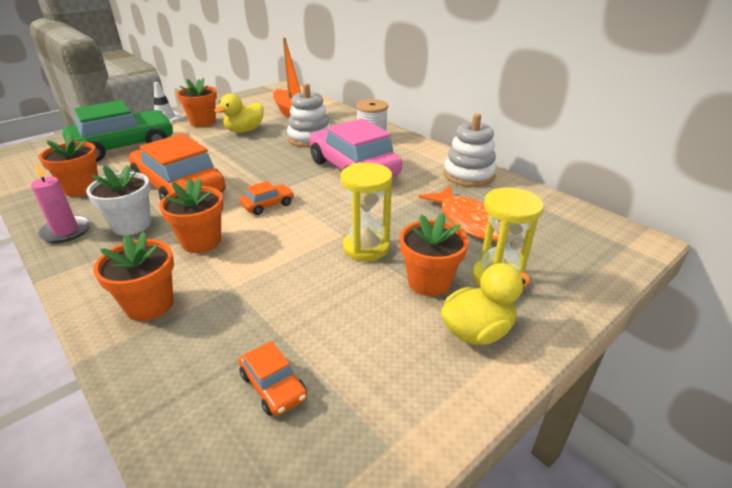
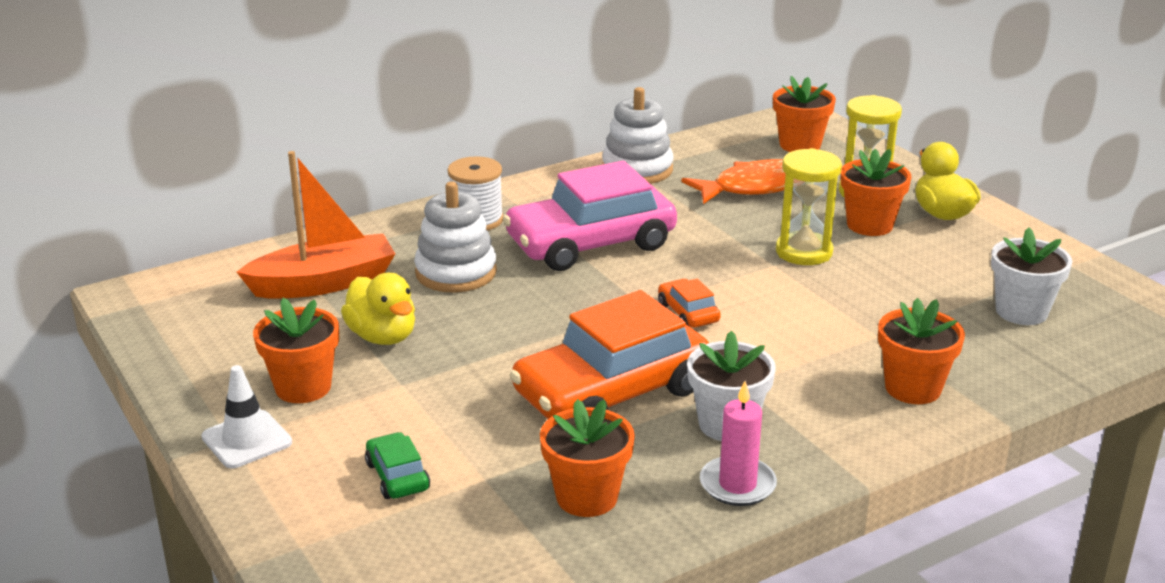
camera: 80 degrees left, 5 degrees down
green car [63,100,173,162] -> green car [365,432,430,499], size x0.43
orange flower pot [159,177,224,253] -> orange flower pot moved to [773,76,836,152]
orange car [239,341,307,416] -> white flower pot [991,228,1072,325]

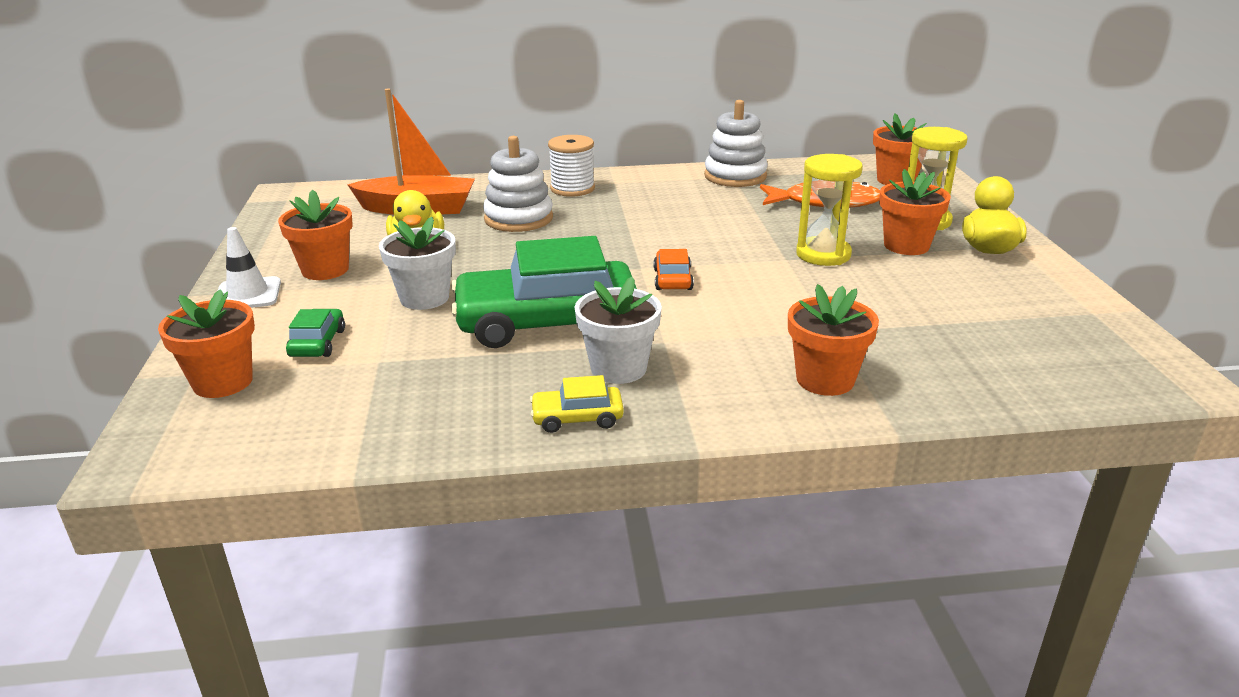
camera: 25 degrees right, 0 degrees up
pink car [503,161,677,271] -> none
orange car [510,290,709,419] -> green car [451,236,637,348]
orange flower pot [540,399,635,517] -> orange flower pot moved to [158,289,255,398]
pink candle [700,381,777,506] -> yellow car [530,375,624,433]
white flower pot [991,228,1072,325] -> white flower pot moved to [379,217,456,310]

